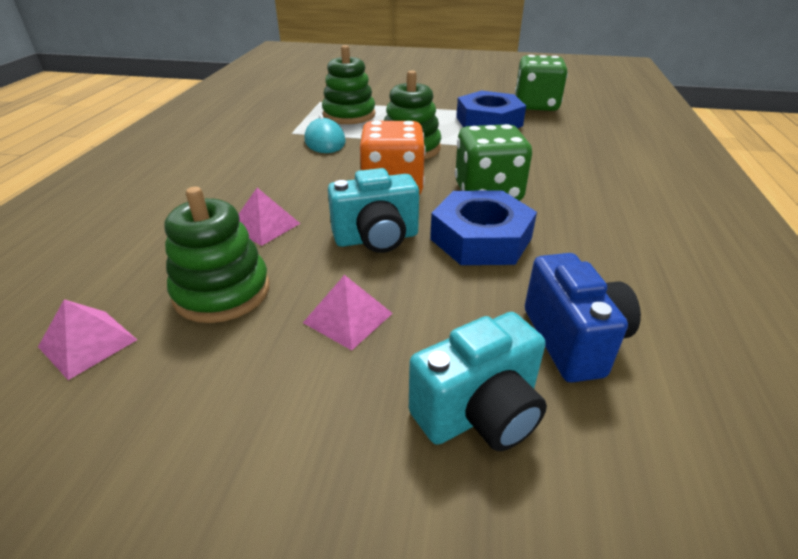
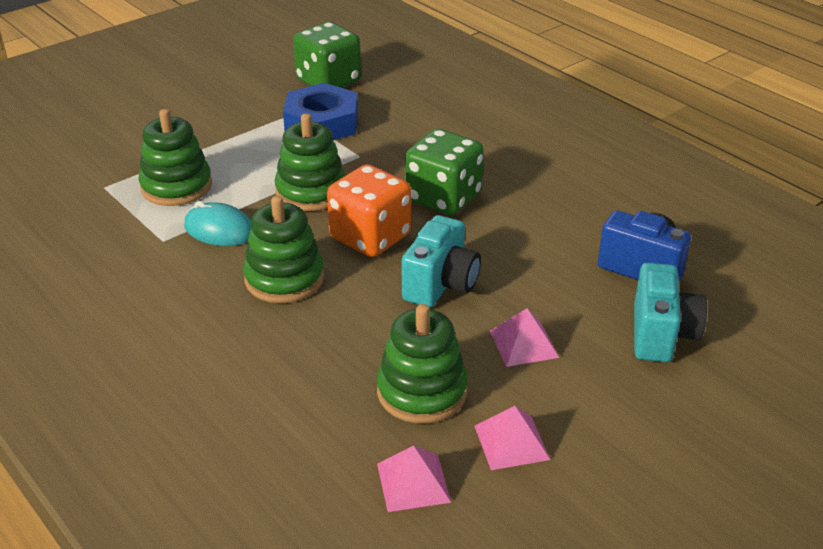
camera: 50 degrees left, 0 degrees up
pink pyramid [239,188,300,246] -> pink pyramid moved to [475,406,550,470]
blue nut [430,190,537,265] -> none
none -> green stacking toy [243,196,324,303]

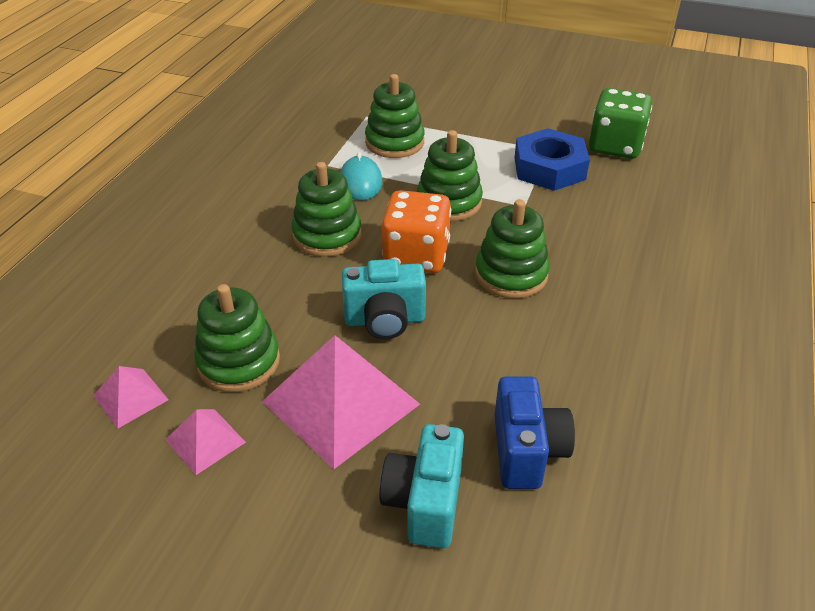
camera: 60 degrees right, 5 degrees up
green dice [405,129,484,215] -> green stacking toy [475,199,550,298]
pink pyramid [490,308,559,367] -> pink pyramid [262,335,420,469], size x2.04
turquoise camera [634,263,707,362] -> turquoise camera turned 120 degrees clockwise [380,424,464,548]

